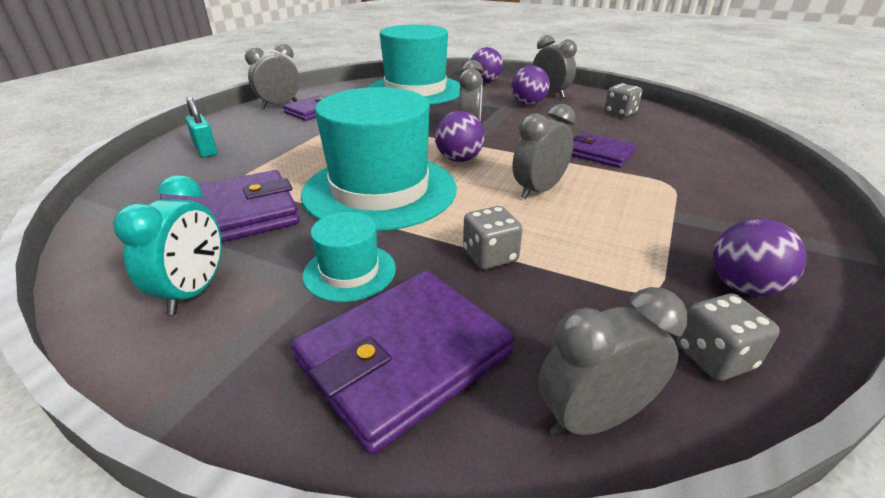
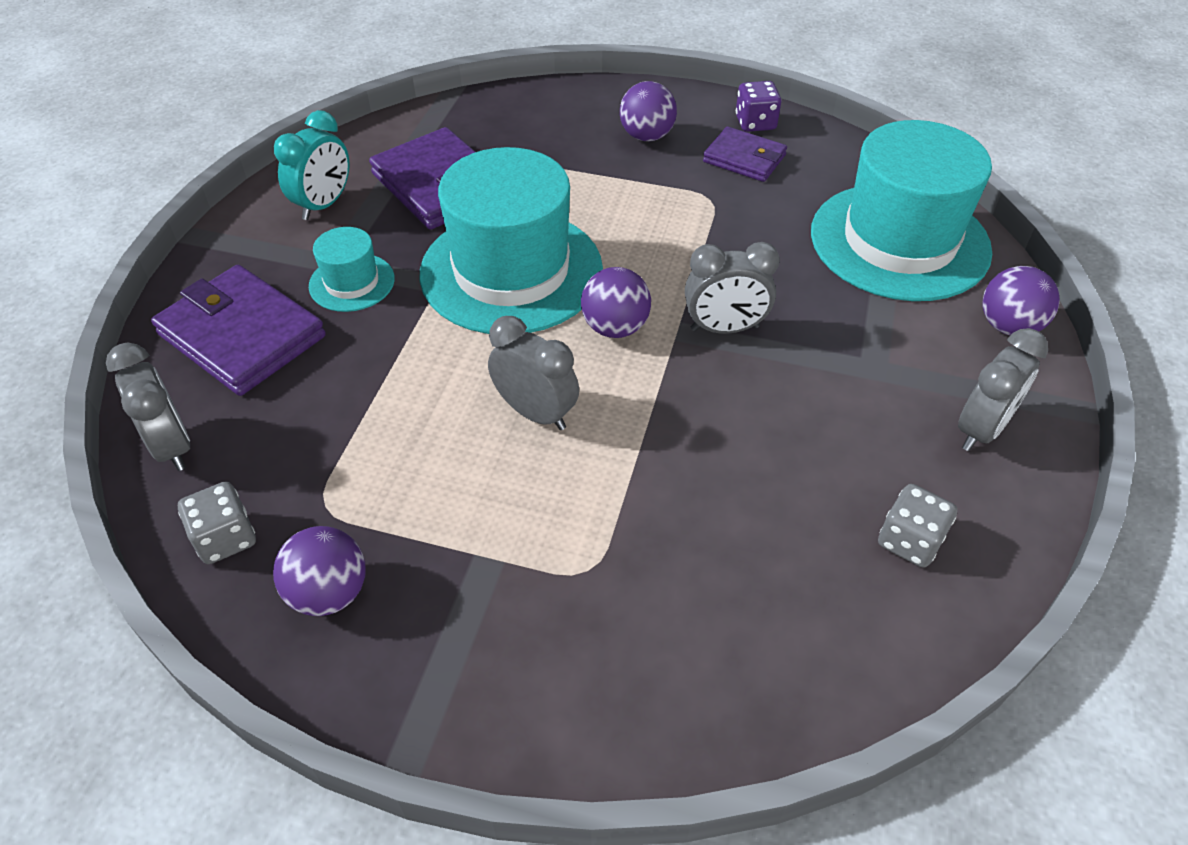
camera: 80 degrees right, 15 degrees up
turquoise clock [113,175,222,315] -> turquoise clock turned 60 degrees counterclockwise [274,110,349,220]
turquoise padlock [186,97,218,158] -> none
grey clock [245,43,300,109] -> purple dice [736,81,781,132]
grey dice [463,206,523,270] -> none
purple ball [511,65,550,105] -> purple ball moved to [620,81,677,141]
purple wallet [572,133,636,168] -> none

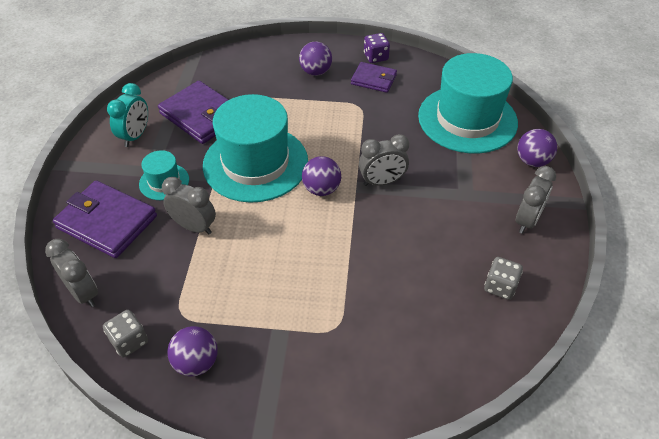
camera: 10 degrees left, 0 degrees up
grey clock [488,316,579,430] -> grey clock moved to [162,177,216,234]

